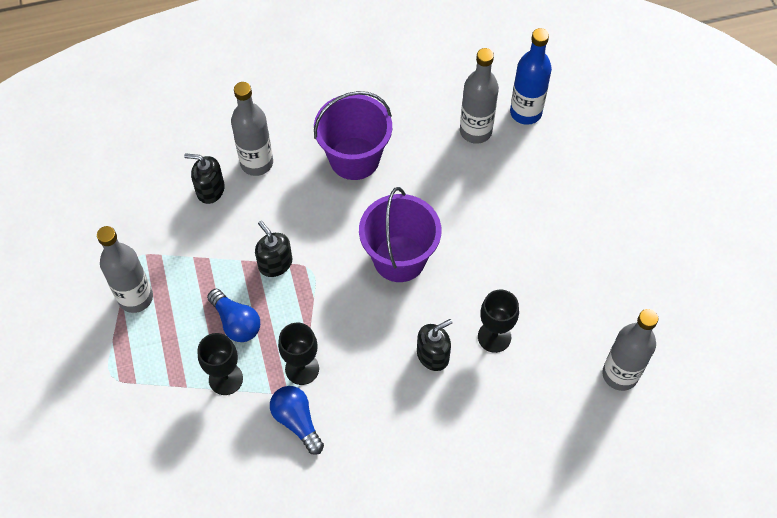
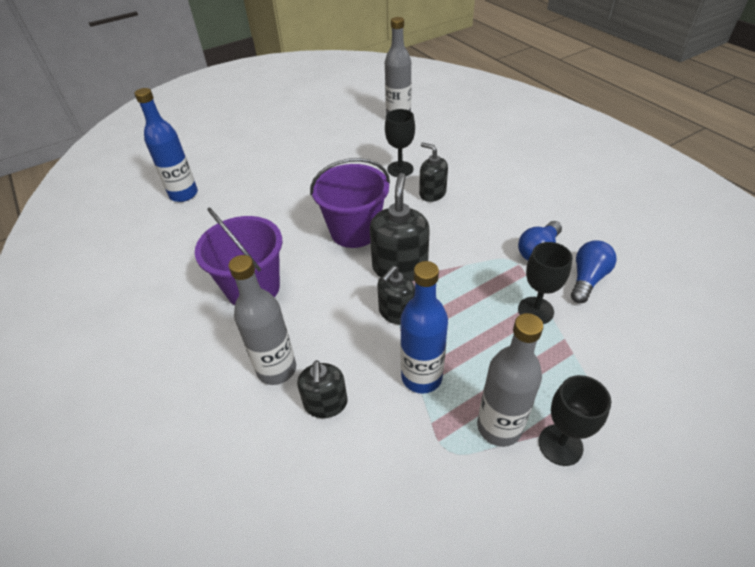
camera: 105 degrees left, 15 degrees down
blue light bulb [207,289,260,342] -> blue light bulb moved to [571,240,617,303]
black goblet [278,323,319,385] -> black goblet moved to [539,375,611,466]
grey bottle [460,48,499,144] -> none
none -> black soap dispenser [370,173,430,281]
none -> blue bottle [400,261,448,394]

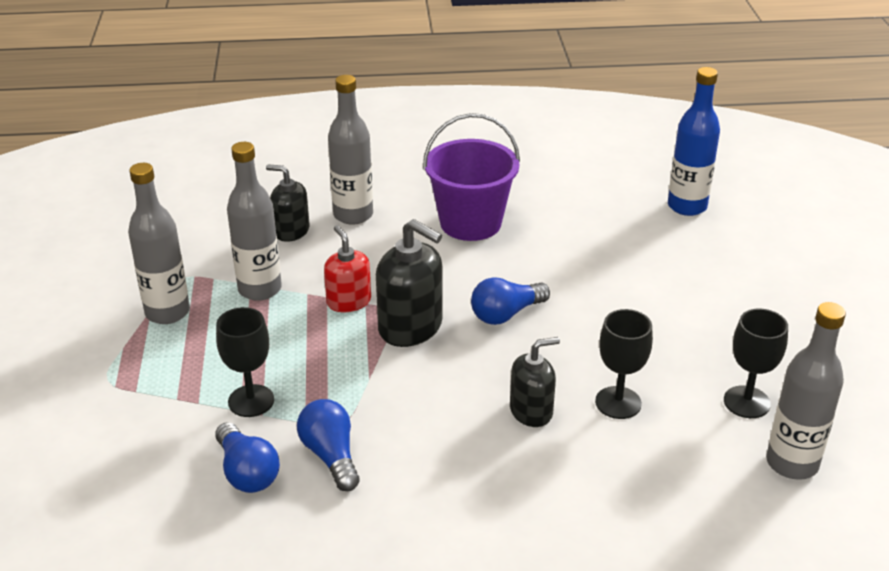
camera: 115 degrees right, 10 degrees down
purple bucket [310,158,390,248] -> blue light bulb [471,277,550,325]
black soap dispenser [377,266,415,324] -> red soap dispenser [324,225,371,312]
blue bottle [400,261,448,394] -> grey bottle [227,142,282,301]
black goblet [539,375,611,466] -> black goblet moved to [724,309,788,418]

